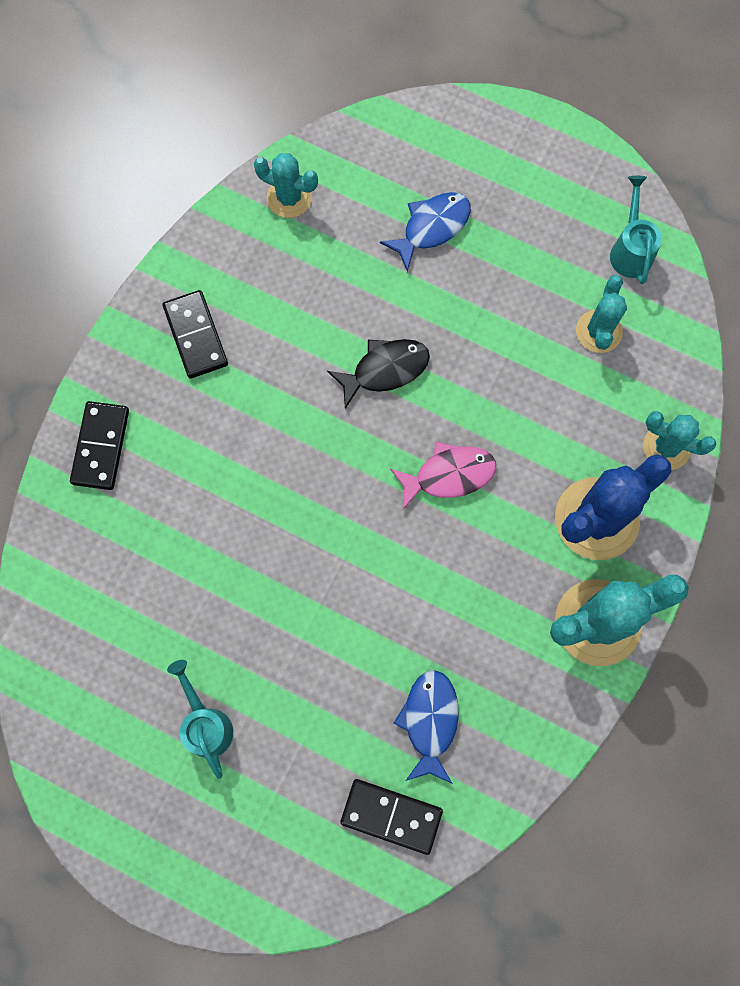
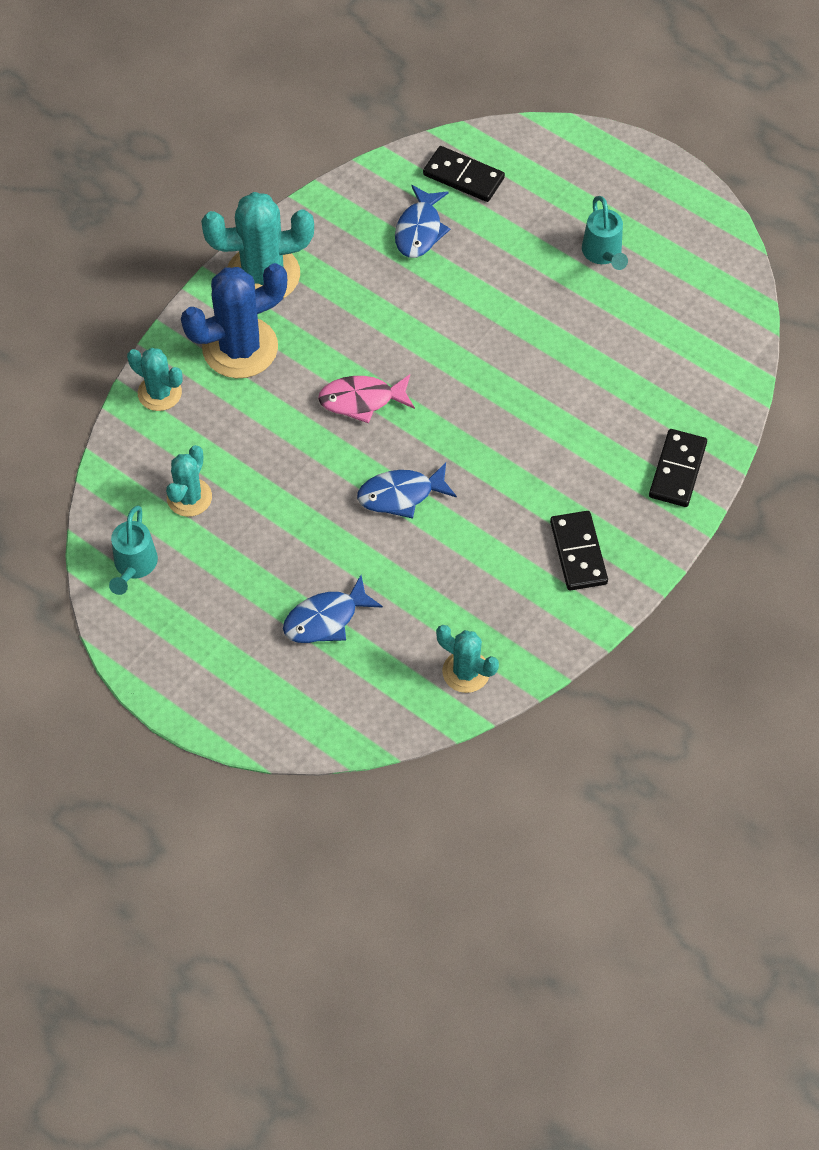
camera: 170 degrees left, 15 degrees down
black fish [327,339,430,409] -> blue fish [357,463,457,519]

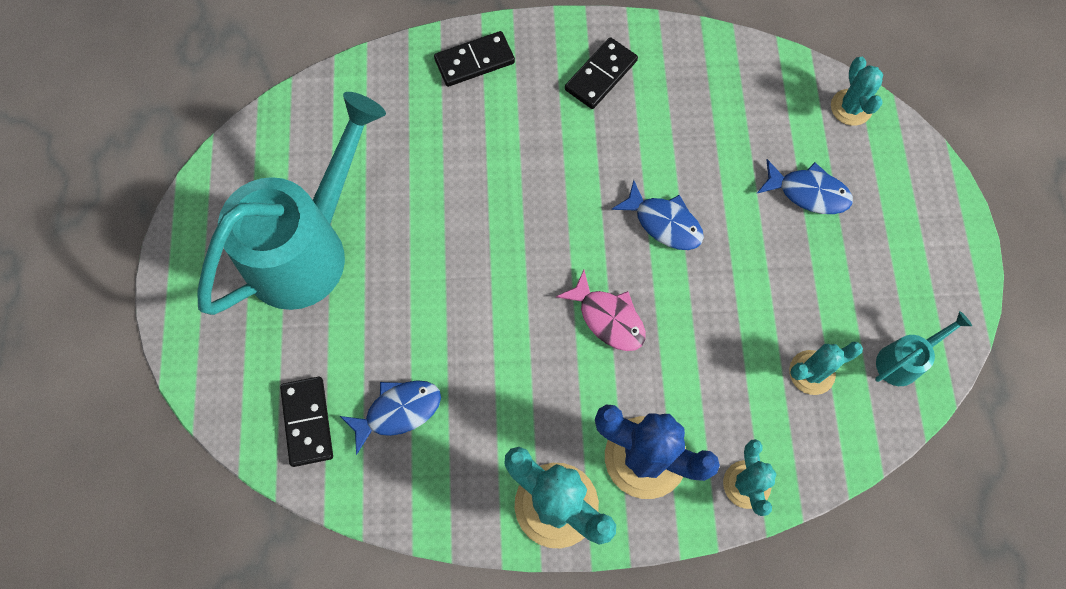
camera: 130 degrees left, 10 degrees up
turquoise cactus [436,625,499,693] -> turquoise cactus moved to [831,57,883,126]
turquoise watering can [582,196,628,270] -> turquoise watering can [197,92,386,315], size x2.41

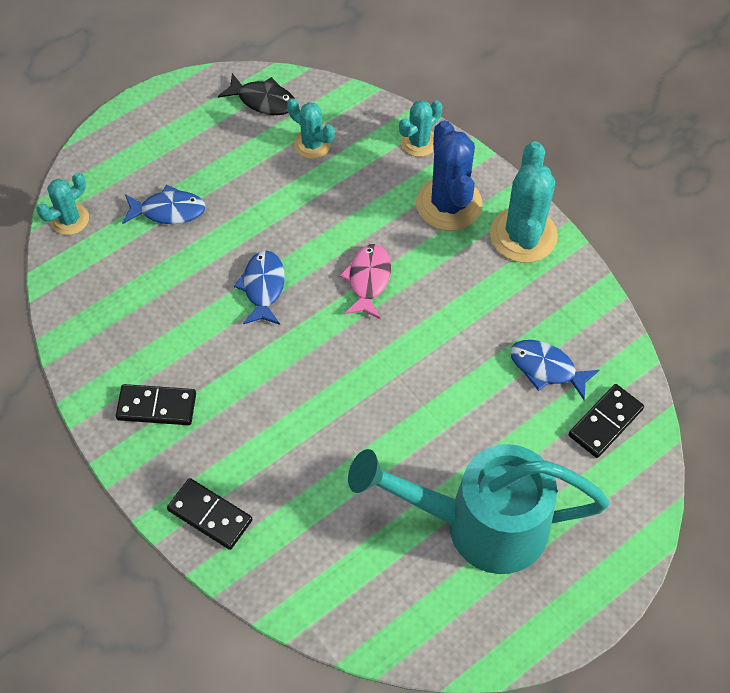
camera: 125 degrees left, 10 degrees down
blue fish [757,159,853,214] -> blue fish turned 105 degrees clockwise [122,185,206,224]
turquoise watering can [875,311,972,386] -> black fish [218,73,295,115]

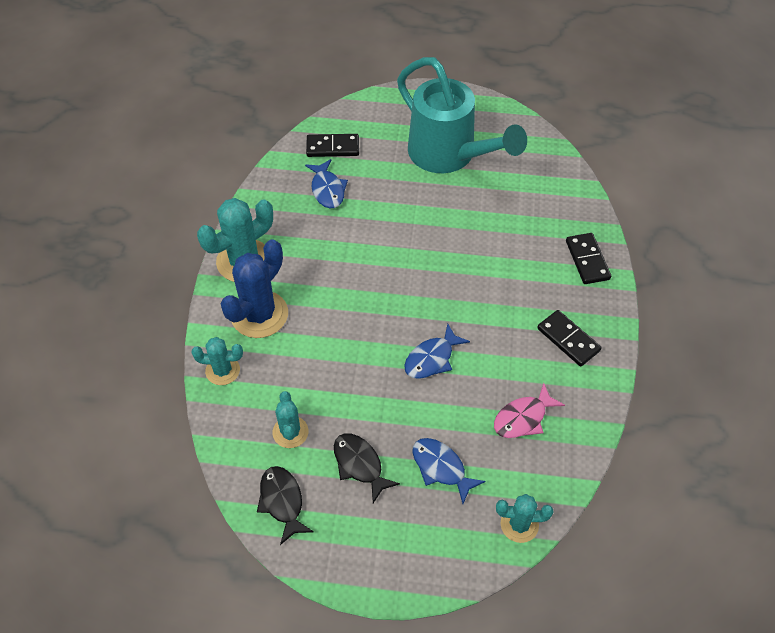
camera: 135 degrees left, 5 degrees down
pink fish [340,244,391,319] -> pink fish moved to [494,383,565,438]
none -> black fish [334,433,400,503]

